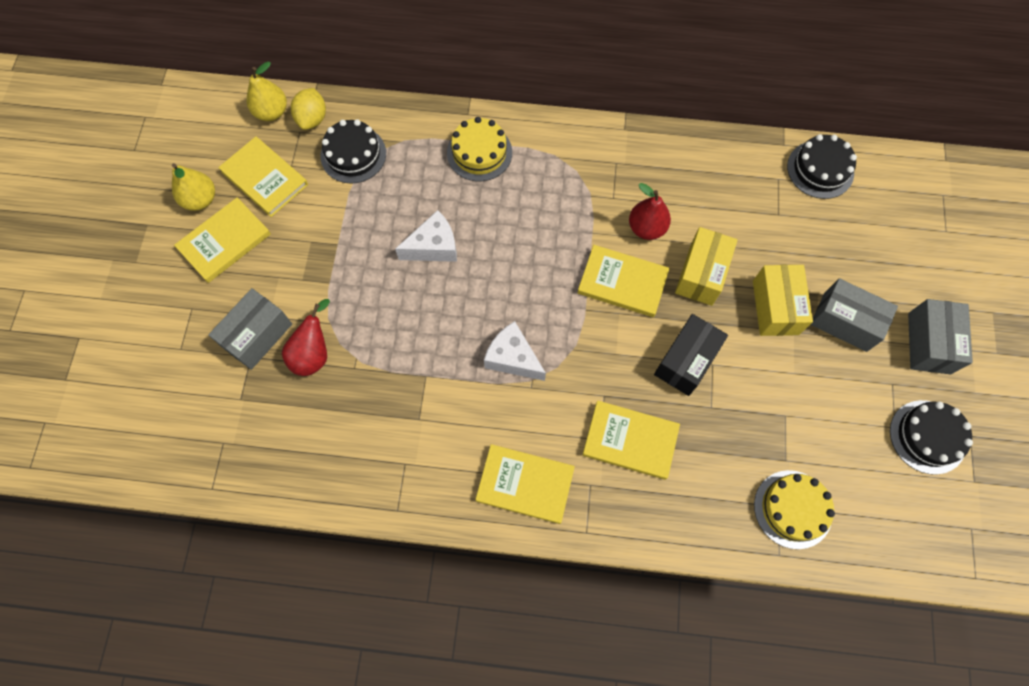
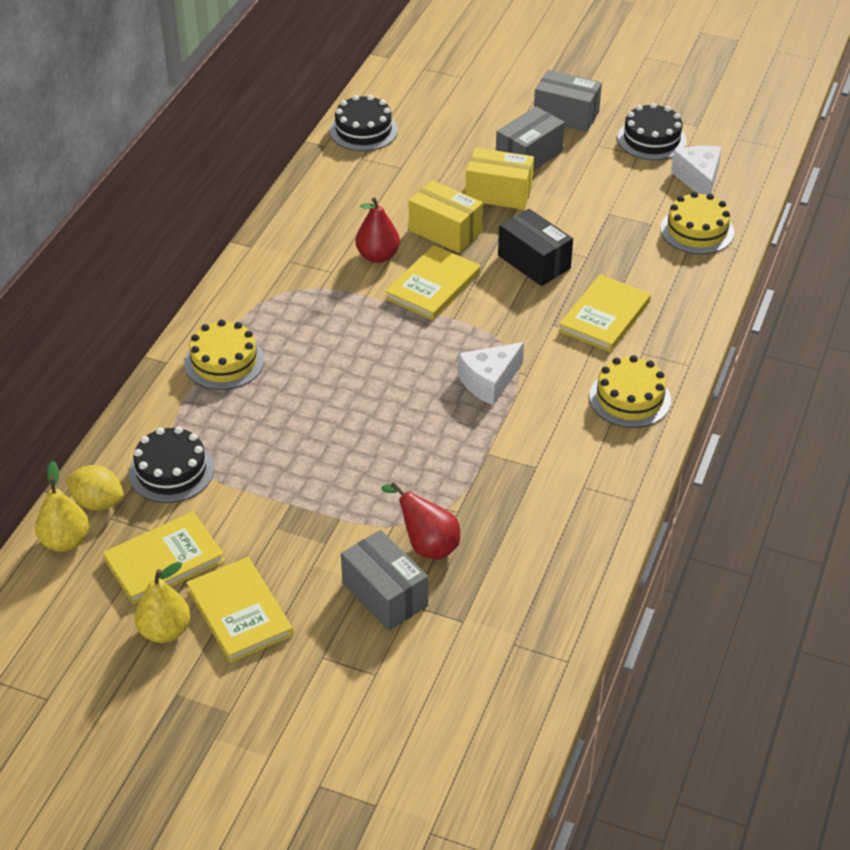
camera: 75 degrees left, 25 degrees down
white cheese [395,210,457,262] -> white cheese moved to [671,146,722,195]
yellow book [475,444,575,524] -> yellow cake [589,355,671,428]

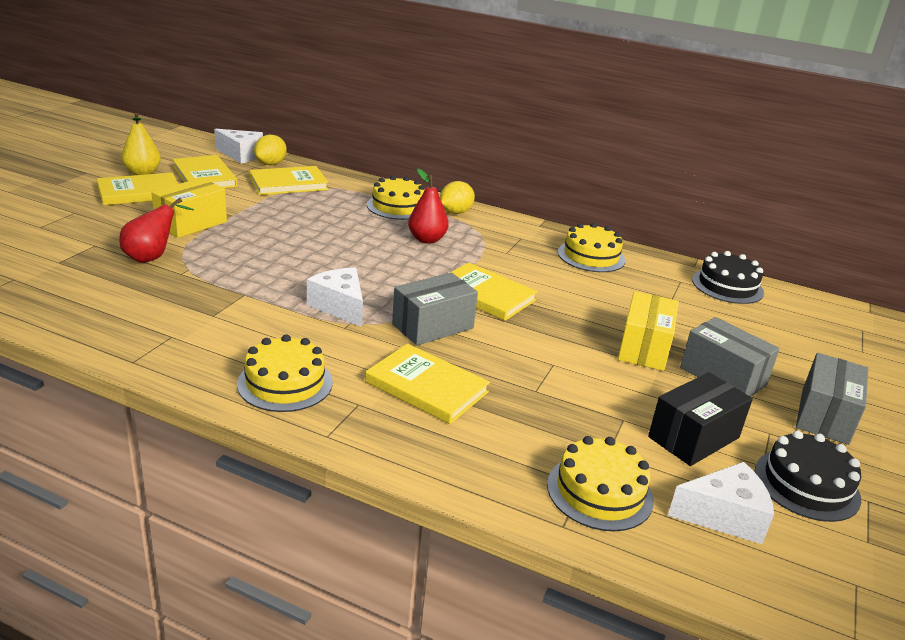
camera: 90 degrees right, 15 degrees down
yellow pear [35,461,89,552] -> white cheese [214,129,263,164]
black cake [129,426,214,503] -> yellow book [249,166,328,195]
grey box [341,530,428,631] -> grey box moved to [392,273,478,345]
red pear [355,197,400,263] -> red pear moved to [408,169,449,244]
yellow box [409,180,483,253] -> yellow box moved to [151,178,227,238]
black box [498,209,573,286] -> black box moved to [648,372,753,466]
none -> yellow lemon [440,181,475,214]
none -> yellow cake [558,223,625,272]

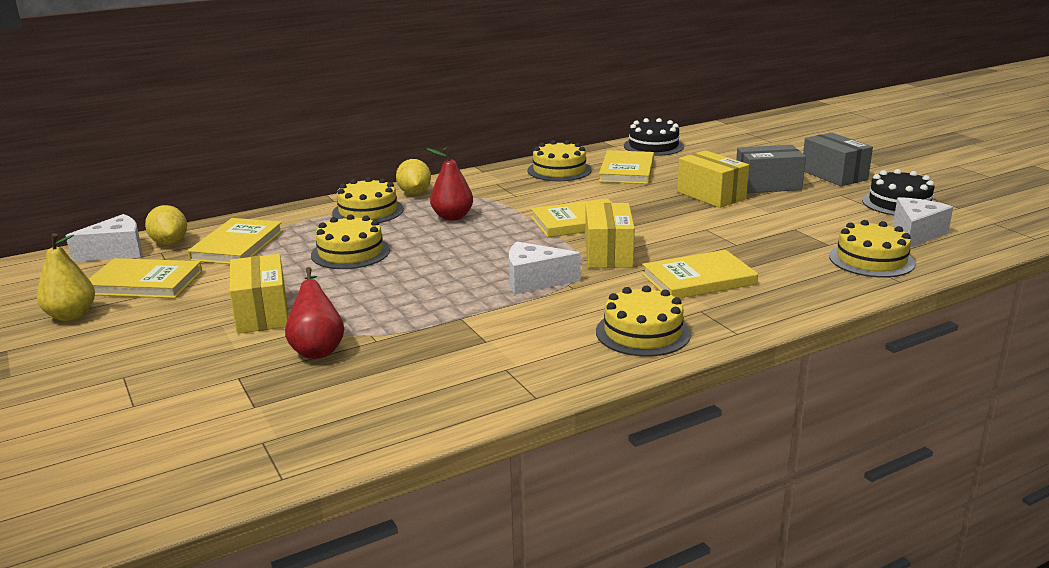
camera: 50 degrees left, 5 degrees down
yellow book [97,173,178,205] -> yellow book moved to [599,150,654,184]
grey box [392,273,478,345] -> yellow box [585,203,635,268]
black box [648,372,753,466] -> none
none -> yellow cake [311,214,390,269]

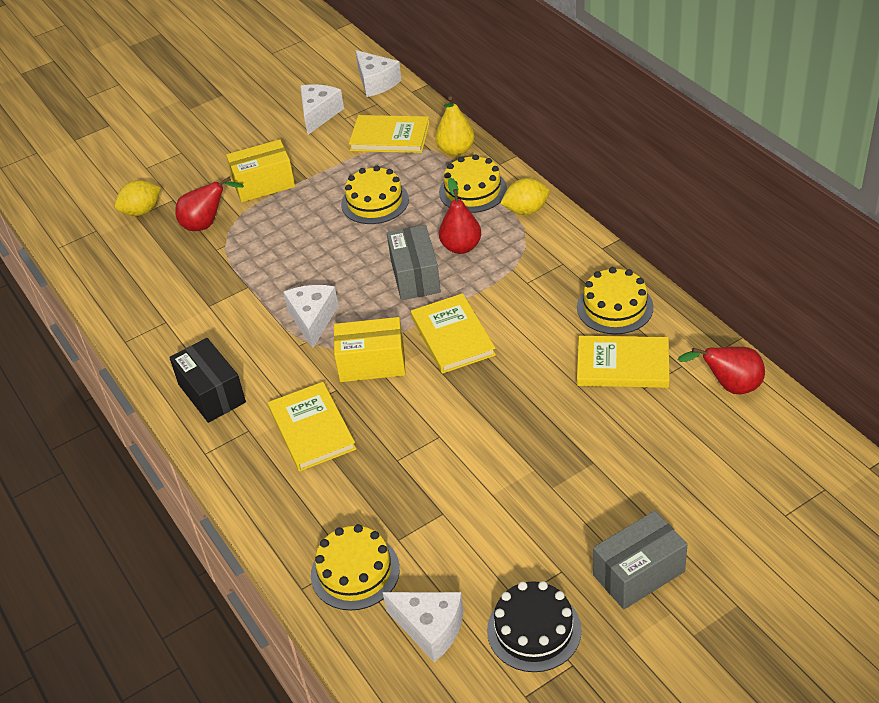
camera: 90 degrees right, 20 degrees up
yellow pear [37,233,95,321] -> yellow pear moved to [435,97,475,156]
yellow book [89,258,202,298] -> white cheese [300,84,344,135]
yellow lemon [145,205,187,245] -> yellow lemon moved to [115,180,161,216]
yellow cake [596,285,691,356] -> black box [169,338,246,423]
black cake [624,118,684,156] -> red pear [678,347,765,394]
yellow box [677,150,749,208] -> none
grey box [736,145,806,193] -> grey box moved to [387,225,441,300]

